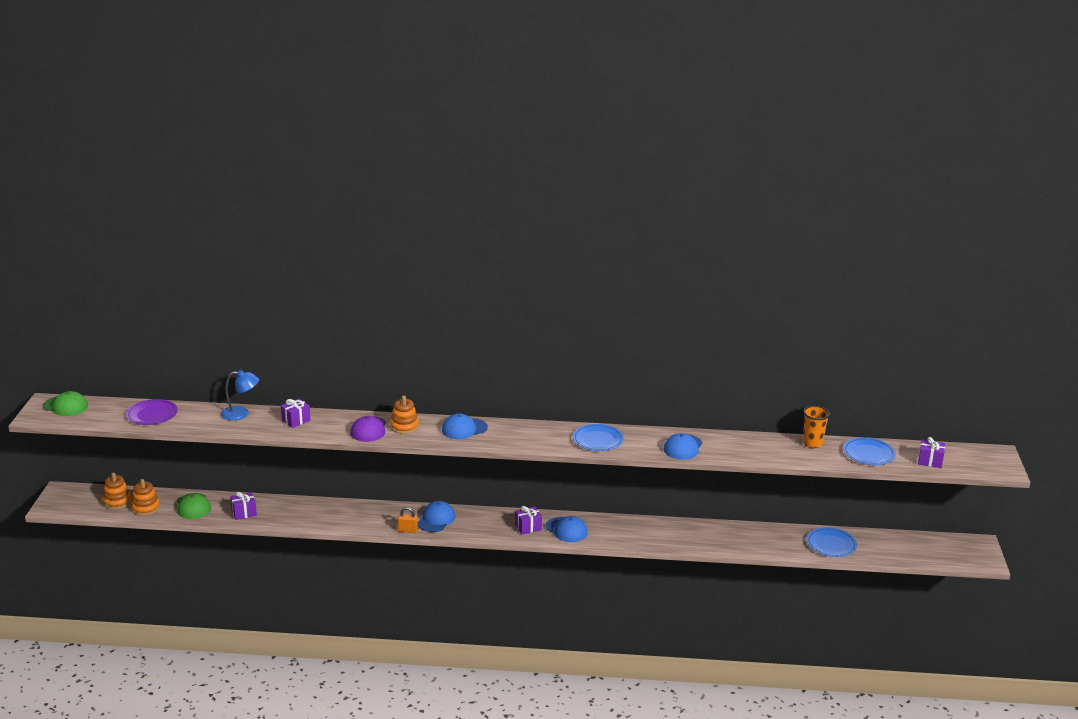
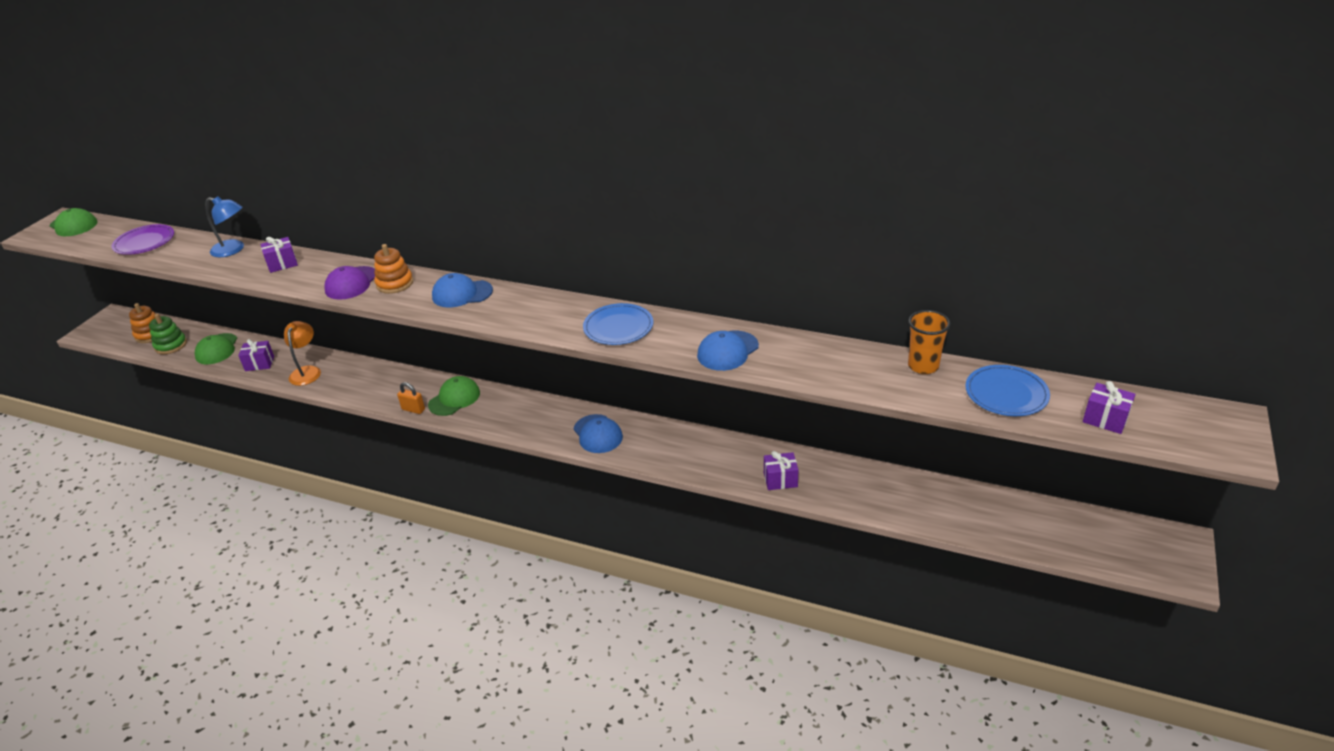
camera: 20 degrees right, 10 degrees up
orange stacking toy [131,479,160,516] -> green stacking toy [149,314,187,355]
blue cap [418,501,455,532] -> green cap [428,376,480,416]
purple gift [515,506,542,534] -> purple gift moved to [764,451,798,490]
blue plate [807,527,857,557] -> none
none -> orange lamp [284,321,321,386]

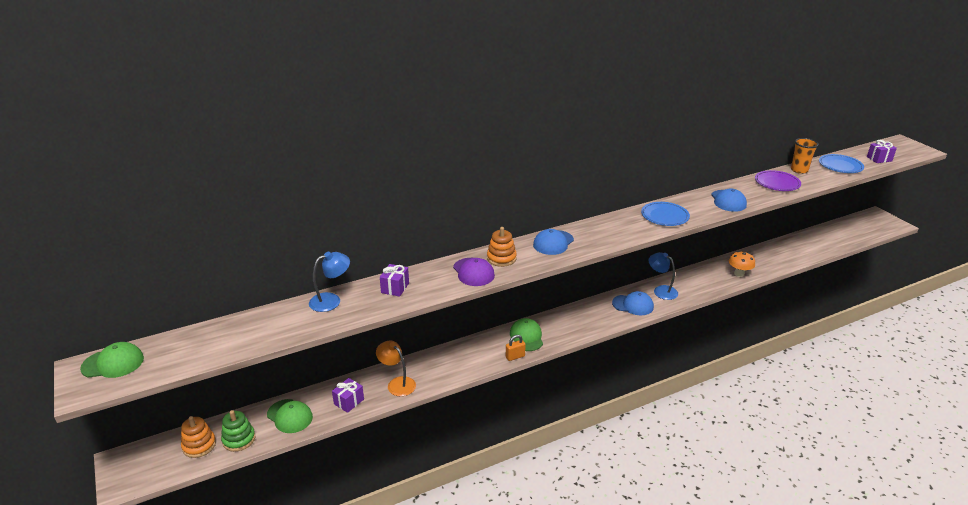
camera: 50 degrees left, 5 degrees down
purple plate [111,224,174,255] -> purple plate moved to [755,170,801,191]
purple gift [764,451,798,490] -> orange mushroom [729,251,755,277]
none -> blue lamp [649,252,678,300]

